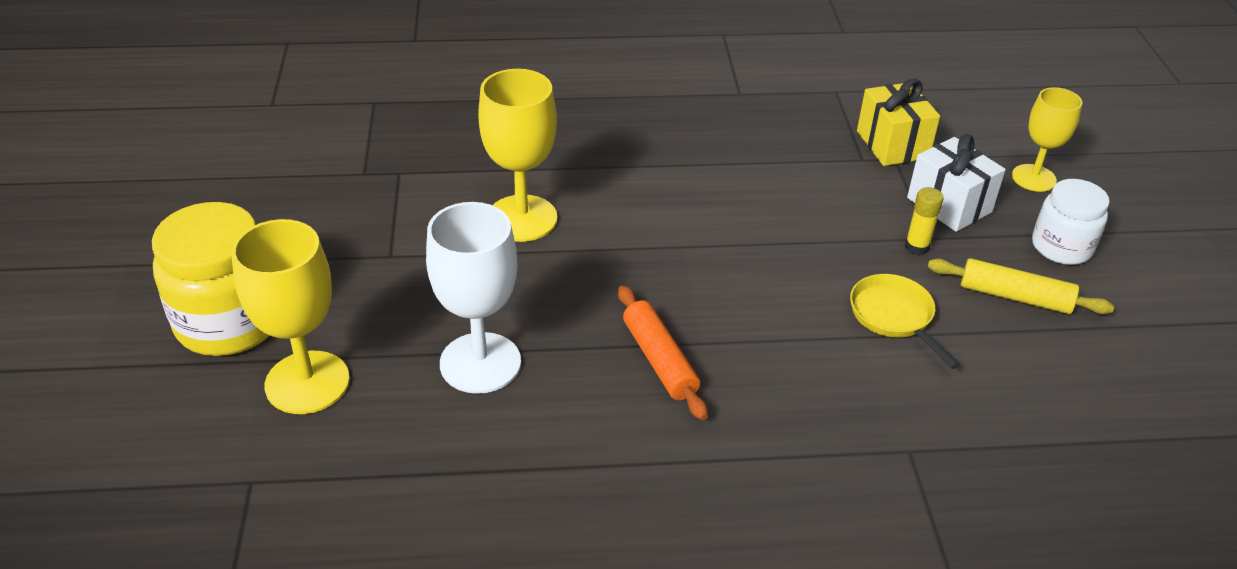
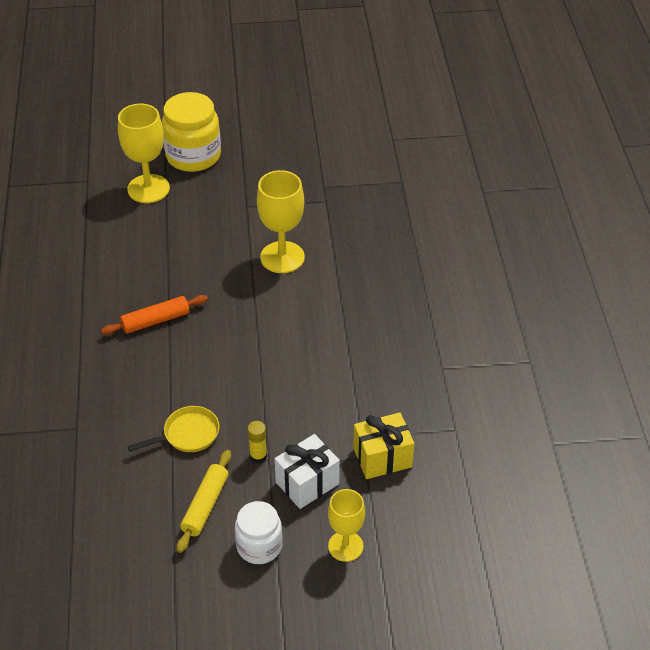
camera: 90 degrees right, 5 degrees up
white goblet [426,202,521,394] -> none

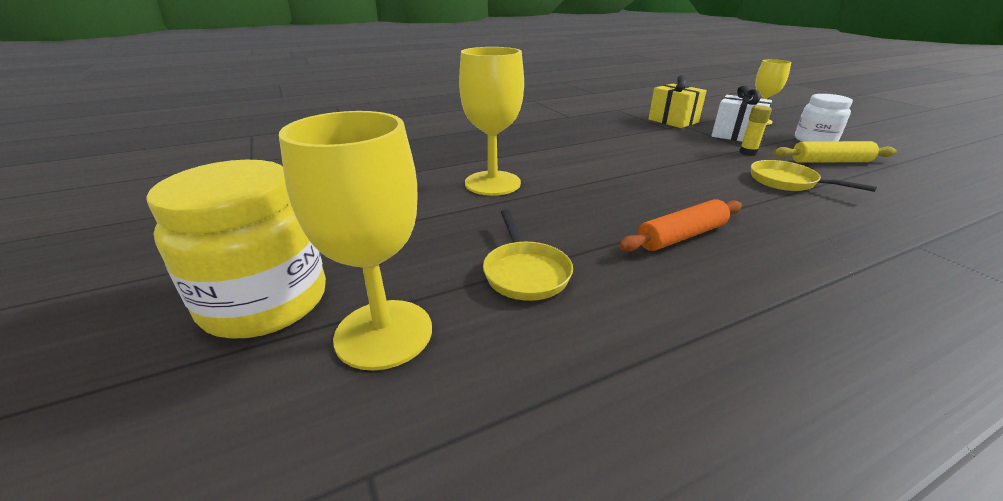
camera: 110 degrees left, 15 degrees down
orange rolling pin [101,295,208,335] -> orange rolling pin turned 75 degrees counterclockwise [619,199,742,252]
none -> yellow pan [483,209,573,301]

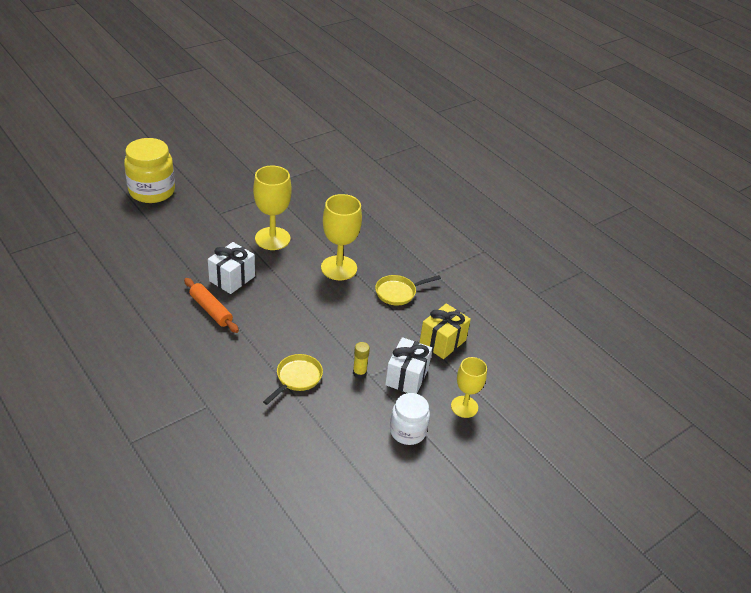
camera: 75 degrees right, 10 degrees up
yellow goblet [279,111,432,371] -> yellow goblet moved to [321,194,362,280]
yellow pan [483,209,573,301] -> yellow pan moved to [375,275,441,306]
yellow rolling pin [773,141,897,163] -> none
none -> white gift [208,242,255,294]

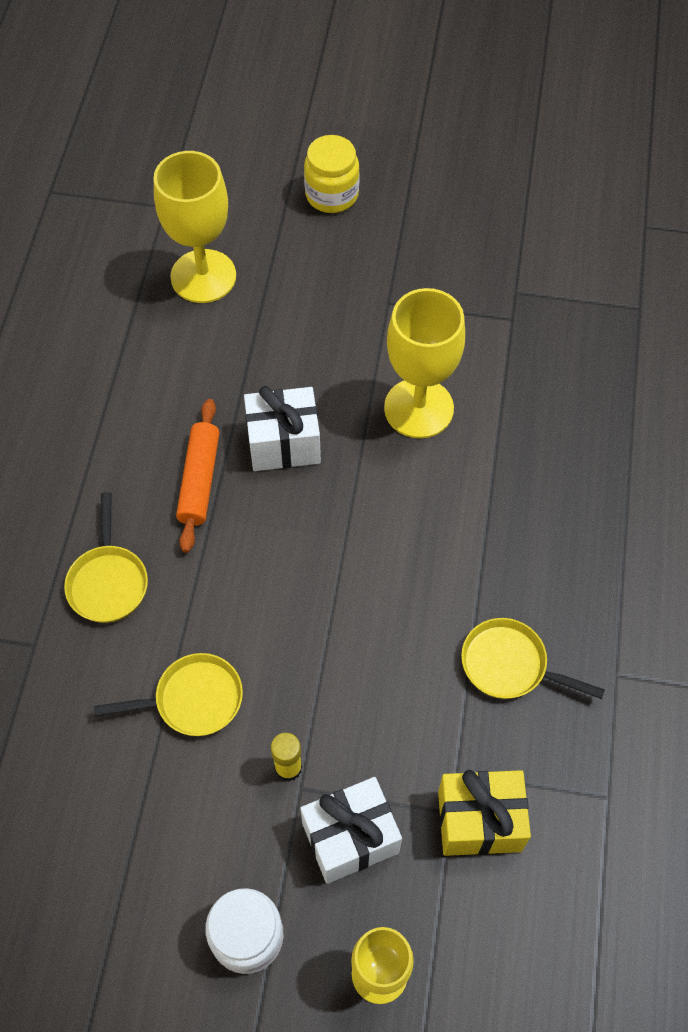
camera: 50 degrees right, 20 degrees up
yellow jar [124,138,175,203] -> yellow jar [304,135,360,213], size x0.62
yellow goblet [321,194,362,280] -> yellow goblet moved to [154,151,236,303]
none -> yellow pan [64,492,148,623]

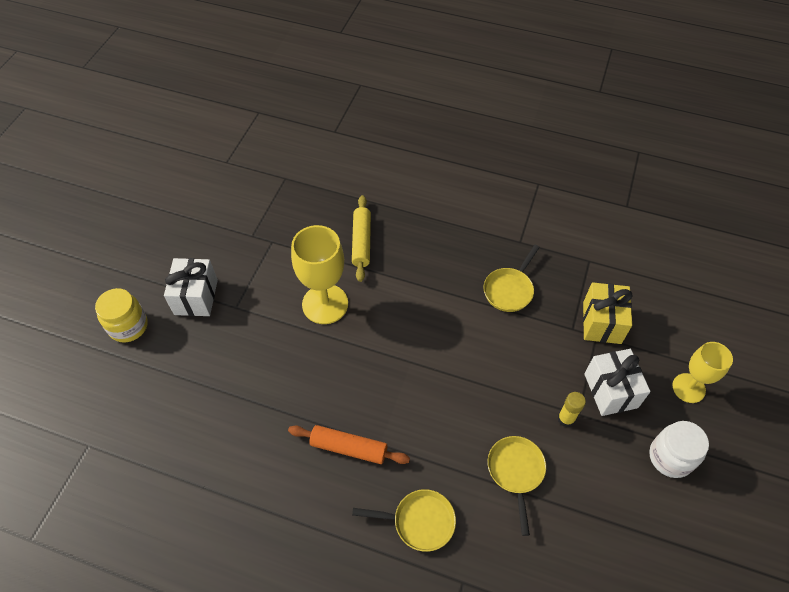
camera: 80 degrees left, 5 degrees down
yellow goblet [154,151,236,303] -> none
white gift [244,386,321,471] -> white gift moved to [164,258,218,316]
none -> yellow rolling pin [352,195,371,282]

